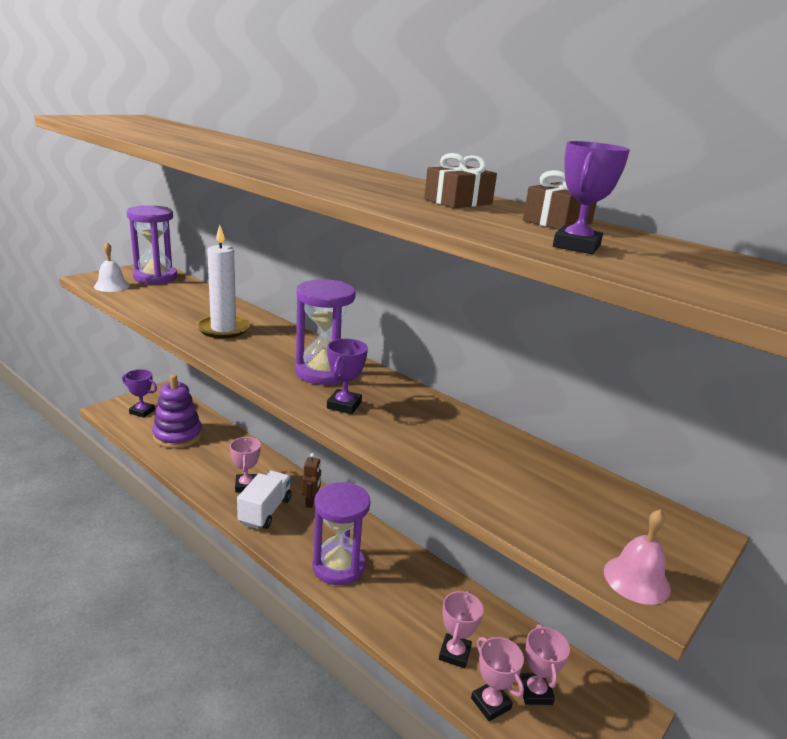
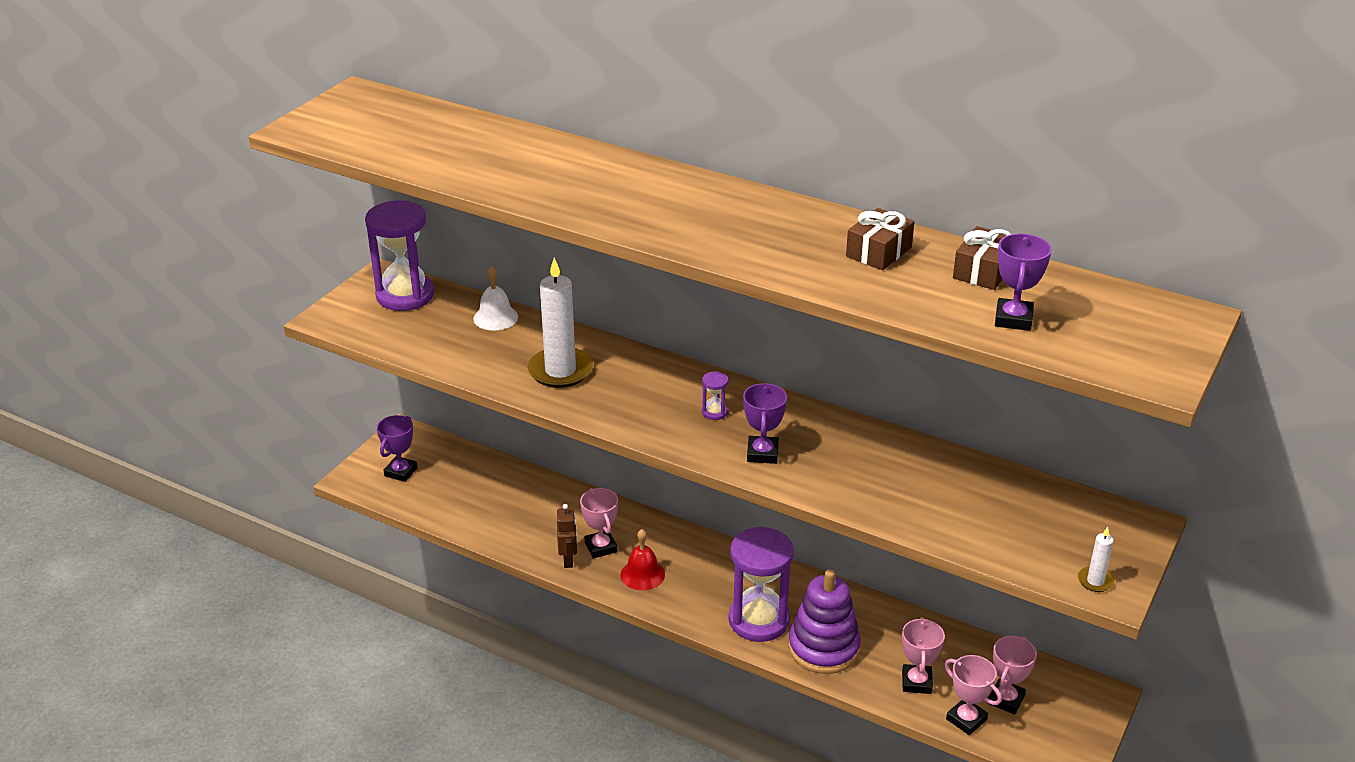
camera: 10 degrees left, 10 degrees up
white bell [94,242,130,292] -> white bell moved to [473,266,518,331]
purple trophy [122,369,157,418] -> purple trophy turned 75 degrees counterclockwise [377,415,418,482]
purple stacking toy [152,374,202,448] -> purple stacking toy moved to [788,569,861,674]
white truck [237,470,292,529] -> red bell [620,529,665,590]
purple hourglass [295,279,356,385] -> purple hourglass [702,371,729,420], size x0.40
brown robot [302,453,321,508] -> brown robot moved to [557,504,577,568]
pink trophy [519,625,570,705] -> pink trophy turned 45 degrees clockwise [988,636,1037,715]
pink bell [604,510,671,605] -> white candle [1078,527,1115,592]

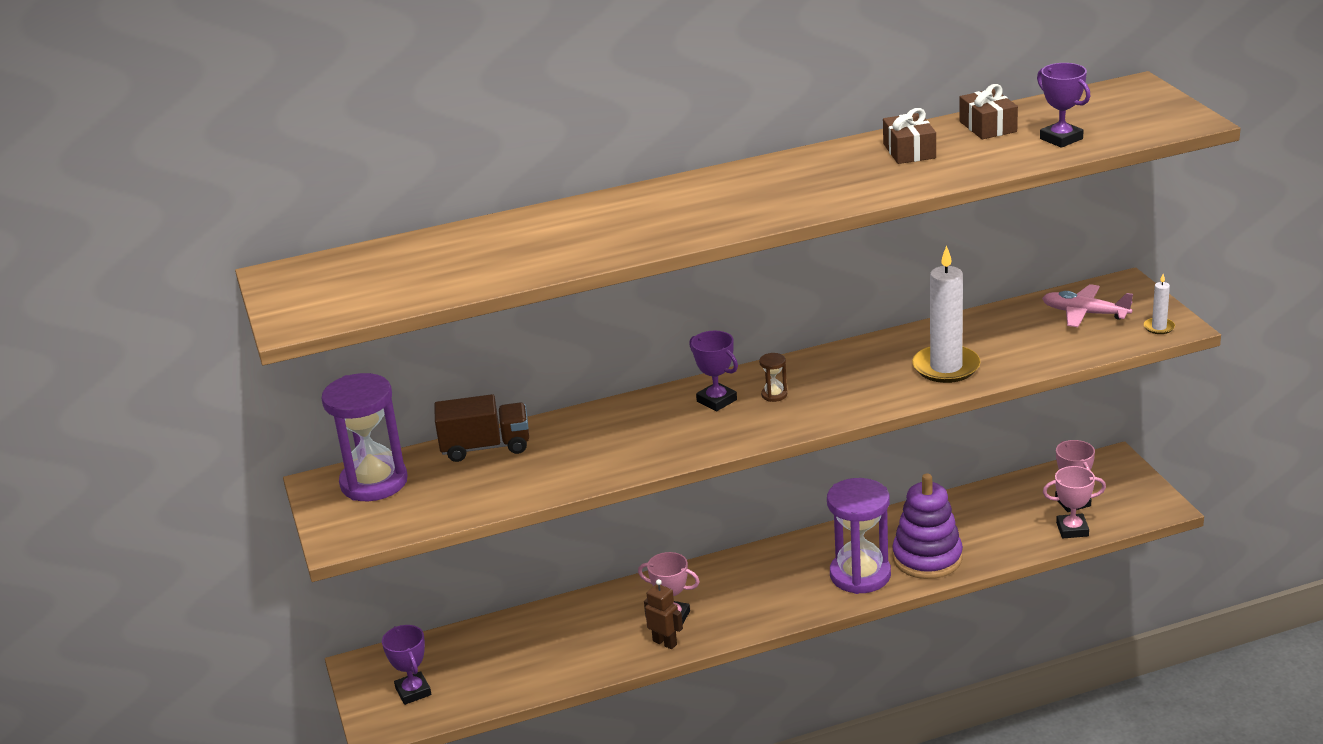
camera: 45 degrees left, 5 degrees down
white bell [473,266,518,331] -> brown truck [434,394,529,462]
white candle [528,258,593,388] -> white candle moved to [912,245,981,383]
red bell [620,529,665,590] -> none
purple hourglass [702,371,729,420] -> brown hourglass [759,353,787,402]
purple trophy [743,383,787,464] -> purple trophy moved to [689,331,738,411]
pink trophy [902,617,945,694] -> none
none -> pink plane [1042,284,1133,327]

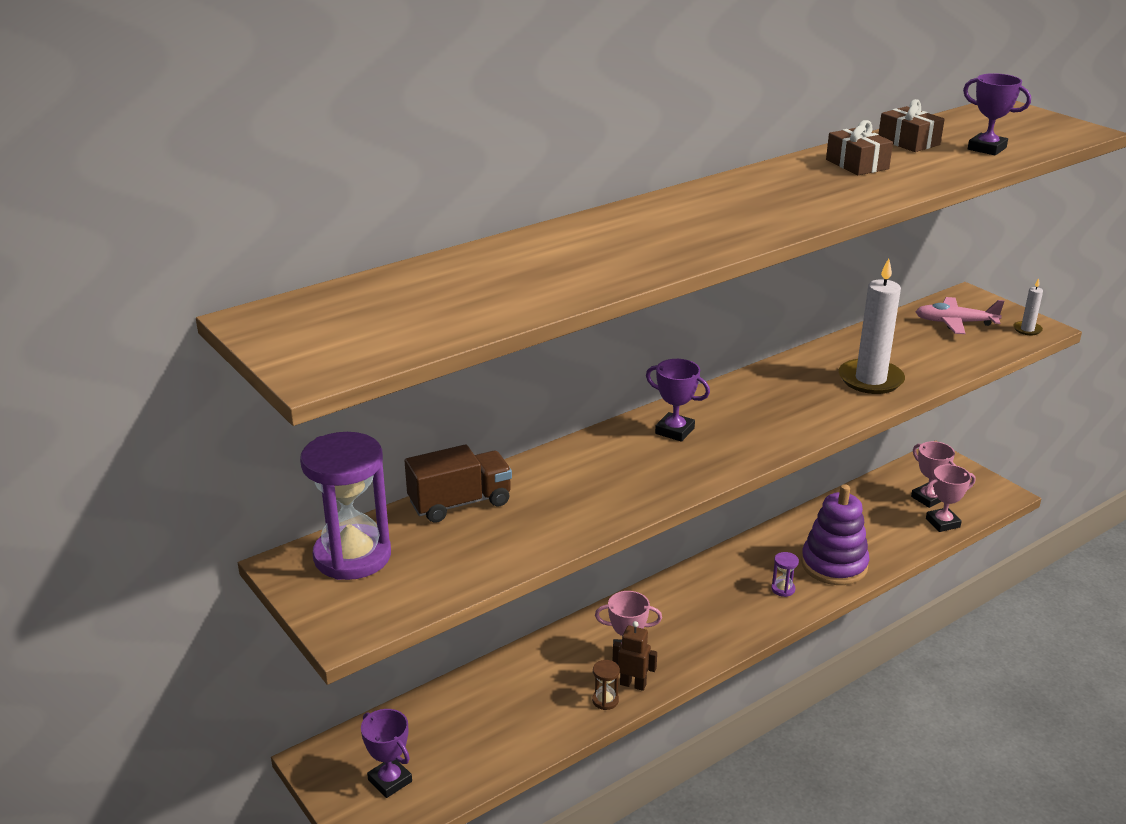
camera: 20 degrees left, 0 degrees up
brown hourglass [759,353,787,402] -> brown hourglass moved to [592,660,620,710]
purple hourglass [827,478,891,594] -> purple hourglass [771,552,799,597], size x0.40

